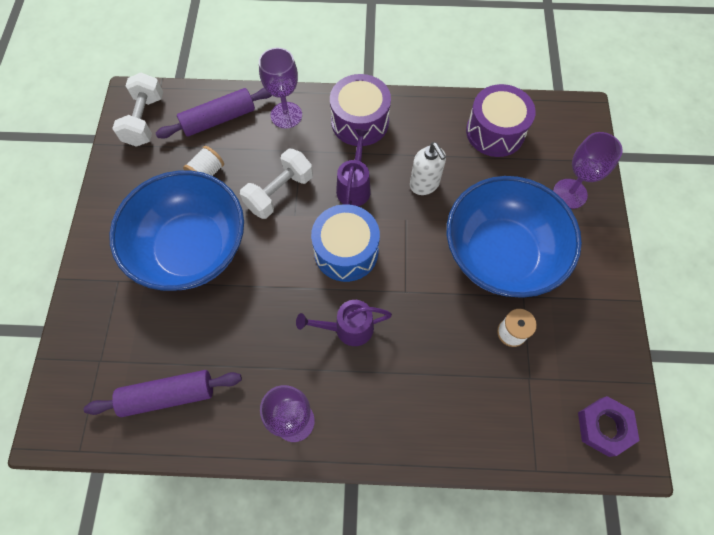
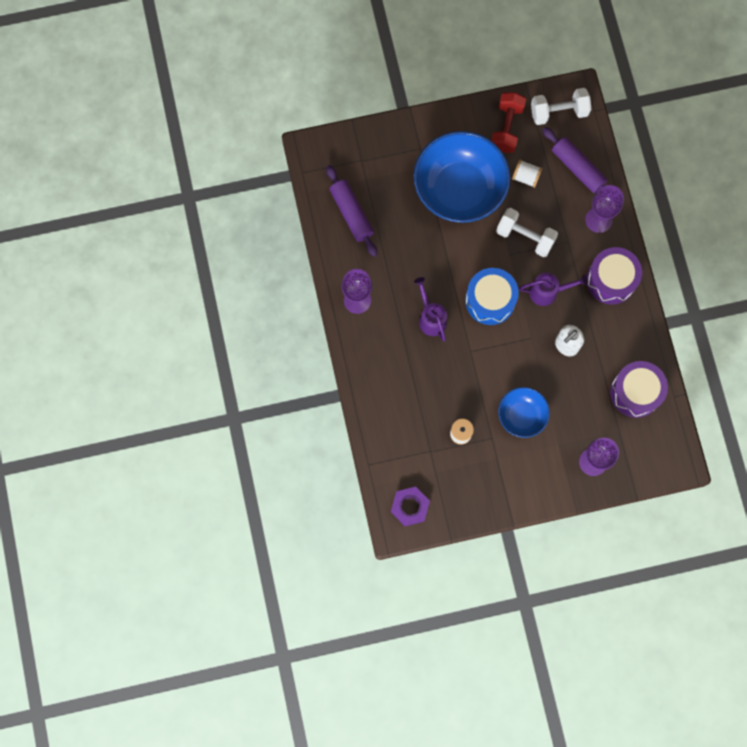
camera: 75 degrees right, 10 degrees up
blue bowl [447,176,582,298] -> blue bowl [498,387,550,438], size x0.52
none -> red dumbbell [491,92,526,153]

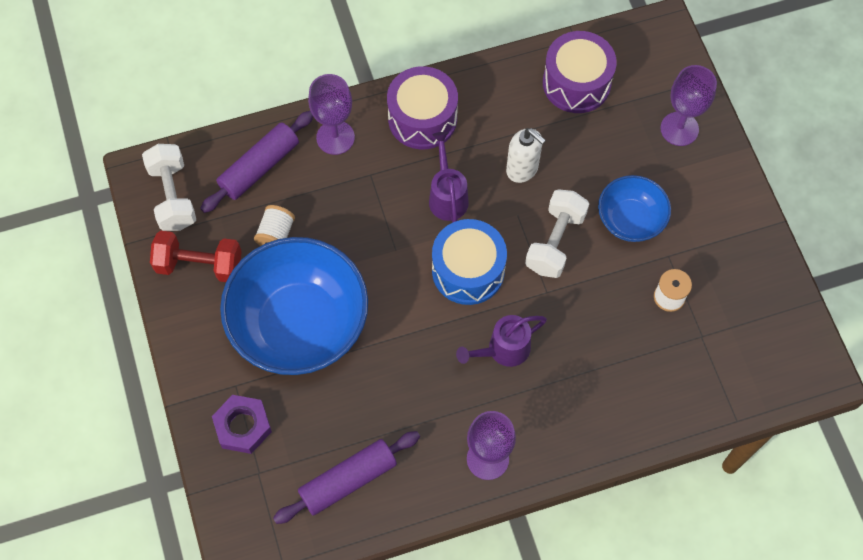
camera: 95 degrees left, 10 degrees down
purple nut [391,487,430,526] -> purple nut moved to [212,395,272,454]
white dumbbell [496,208,558,257] -> white dumbbell moved to [525,189,589,278]

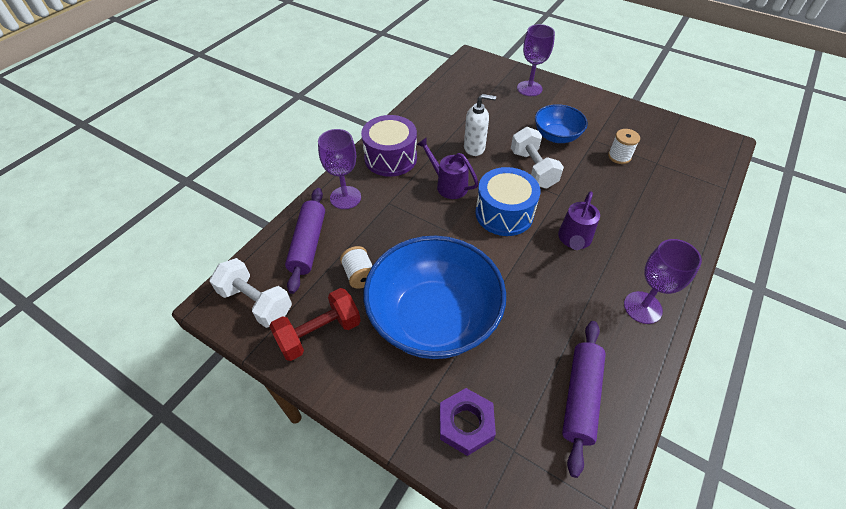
camera: 40 degrees left, 15 degrees down
purple drum [543,31,617,113] -> none

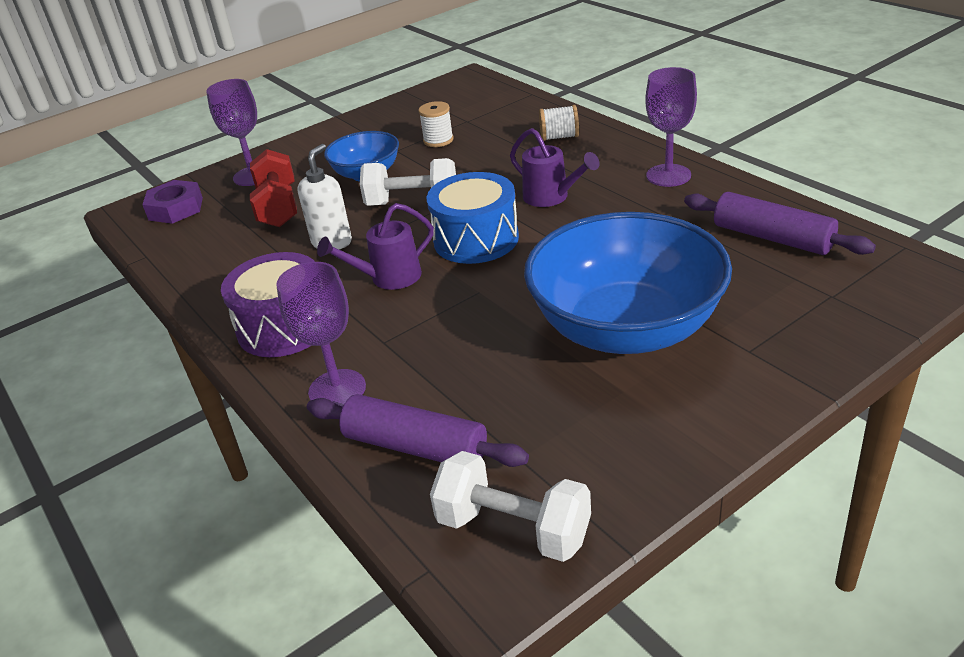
camera: 65 degrees left, 15 degrees down
white dumbbell [210,258,292,328] -> white dumbbell turned 60 degrees clockwise [430,451,591,562]
red dumbbell [269,288,361,361] -> red dumbbell moved to [250,149,297,227]
white spool [340,246,372,289] -> white spool moved to [539,105,579,141]
purple nut [440,388,496,456] -> purple nut moved to [142,180,203,224]

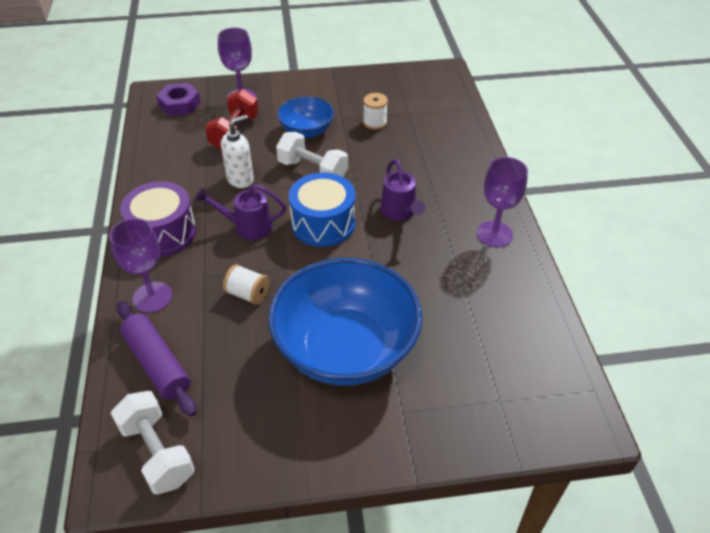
camera: 25 degrees right, 10 degrees up
white spool [539,105,579,141] -> white spool moved to [223,264,269,305]
purple rolling pin [684,192,876,255] -> none

